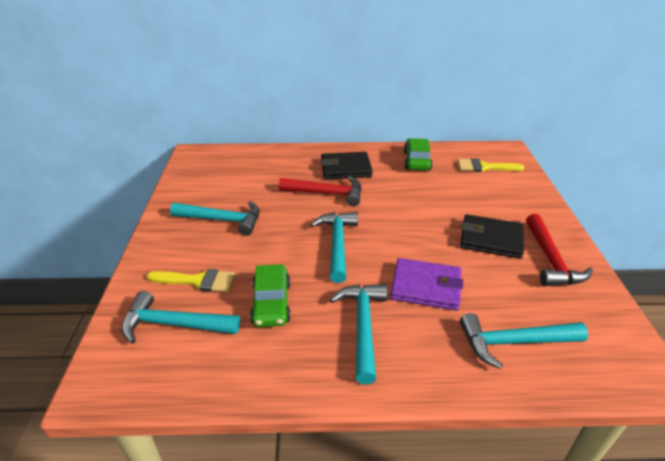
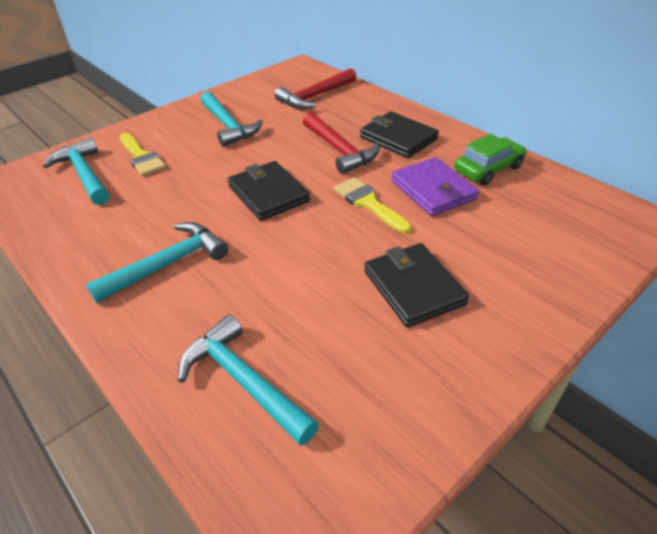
camera: 50 degrees right, 5 degrees up
green car [250,264,291,327] -> none
turquoise hammer [310,212,358,283] -> black wallet [228,161,310,221]
purple wallet [390,258,463,311] -> purple wallet moved to [391,157,479,216]
yellow brush [457,158,525,172] -> yellow brush moved to [334,177,412,234]
red hammer [526,214,593,286] -> red hammer moved to [274,68,356,109]

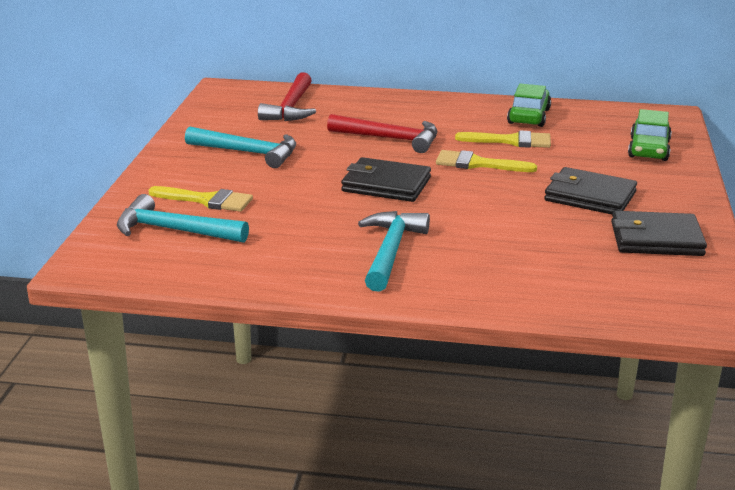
camera: 40 degrees left, 15 degrees down
turquoise hammer [178,315,319,446] -> none
black wallet [360,112,439,158] -> black wallet moved to [611,211,707,256]
purple wallet [391,157,479,216] -> yellow brush [455,130,551,148]
none -> green car [628,109,672,161]

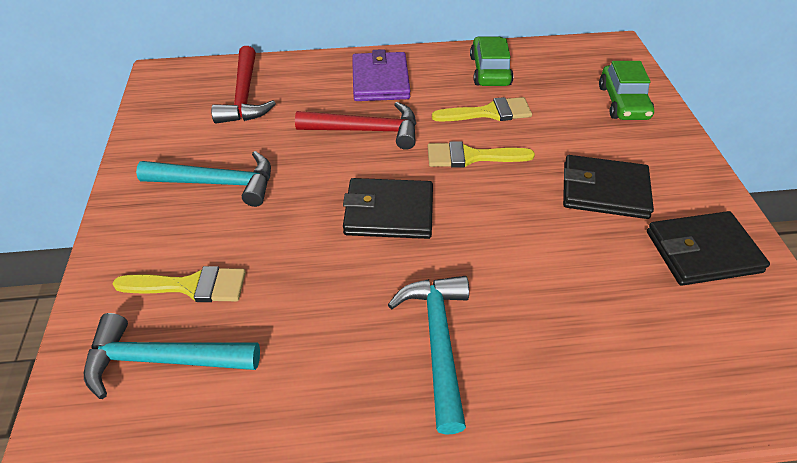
camera: 15 degrees left, 20 degrees up
none -> purple wallet [352,49,410,101]

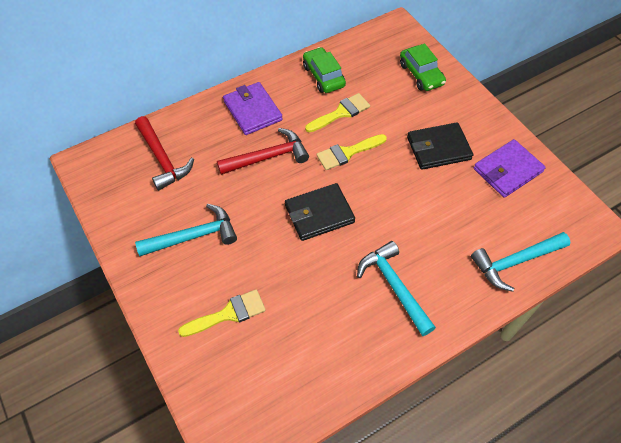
camera: 25 degrees left, 10 degrees up
turquoise hammer [84,313,260,399] -> turquoise hammer moved to [471,232,570,292]
black wallet [647,211,770,286] -> purple wallet [474,139,546,198]

